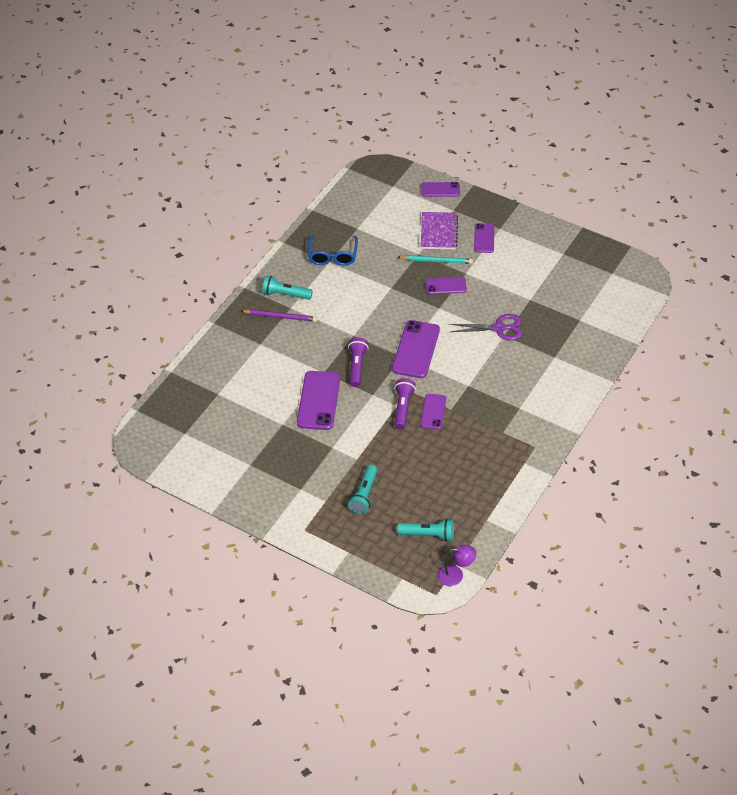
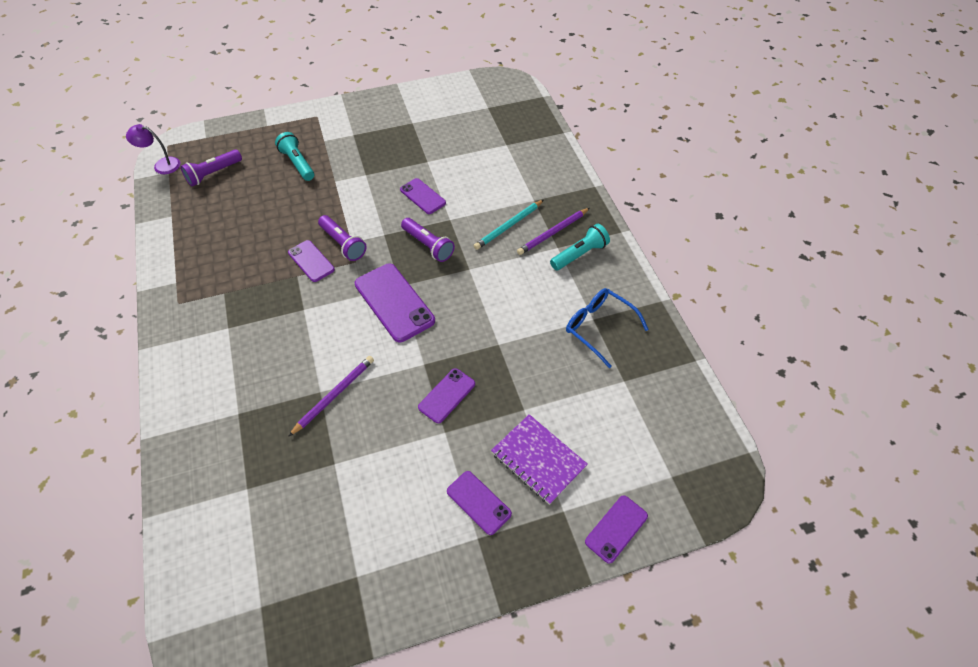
camera: 130 degrees right, 5 degrees up
purple phone [297,371,340,430] -> purple phone [400,178,446,214], size x0.59
turquoise flashlight [397,519,454,541] -> purple flashlight [180,149,242,186]
turquoise pencil [398,255,473,264] -> turquoise pencil moved to [474,200,544,250]
purple lamp [438,545,476,586] -> purple lamp turned 60 degrees clockwise [126,124,180,174]
purple scissors [449,314,522,340] -> purple pencil [288,356,374,437]

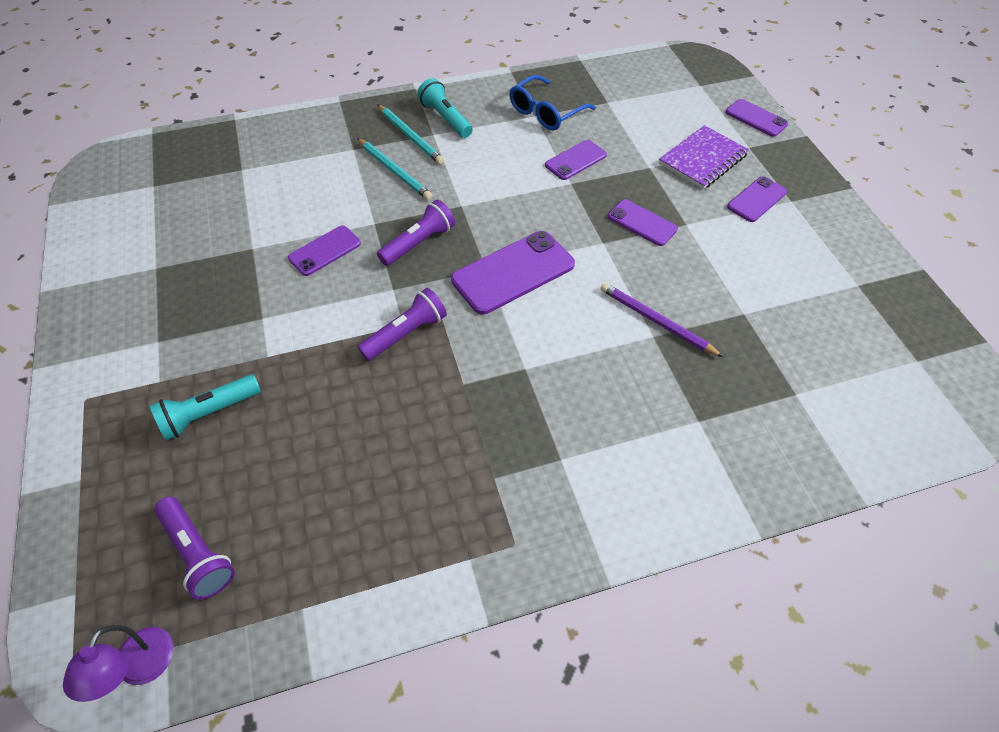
camera: 90 degrees left, 0 degrees up
purple phone [288,240,335,282] -> purple phone moved to [545,140,607,180]
purple pencil [517,208,590,255] -> turquoise pencil [377,104,444,164]

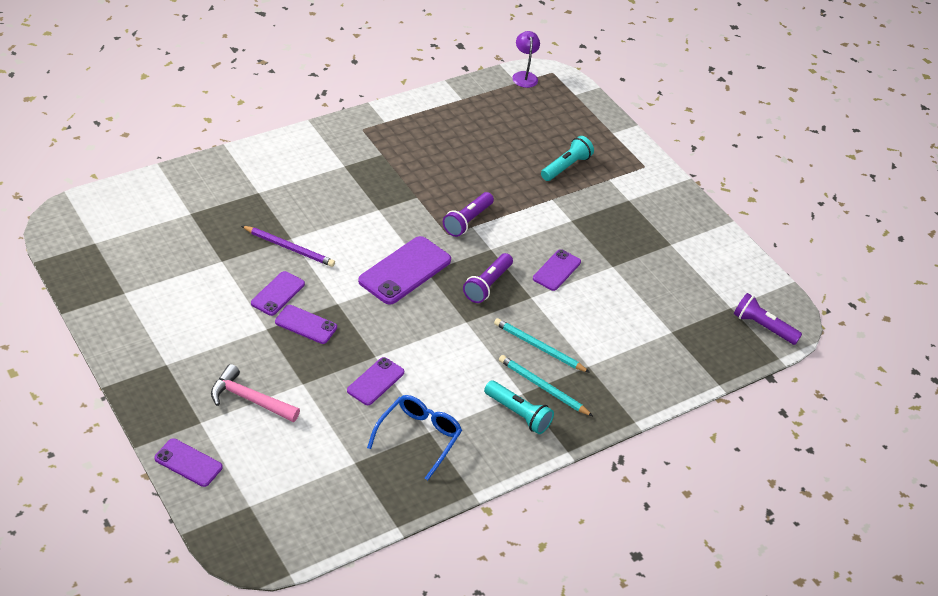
camera: 160 degrees right, 10 degrees down
purple flashlight [154,497,235,599] -> purple flashlight moved to [734,293,802,345]
purple notebook [659,125,749,189] -> pink hammer [211,364,300,422]
purple phone [727,176,787,222] -> purple phone moved to [251,271,305,316]

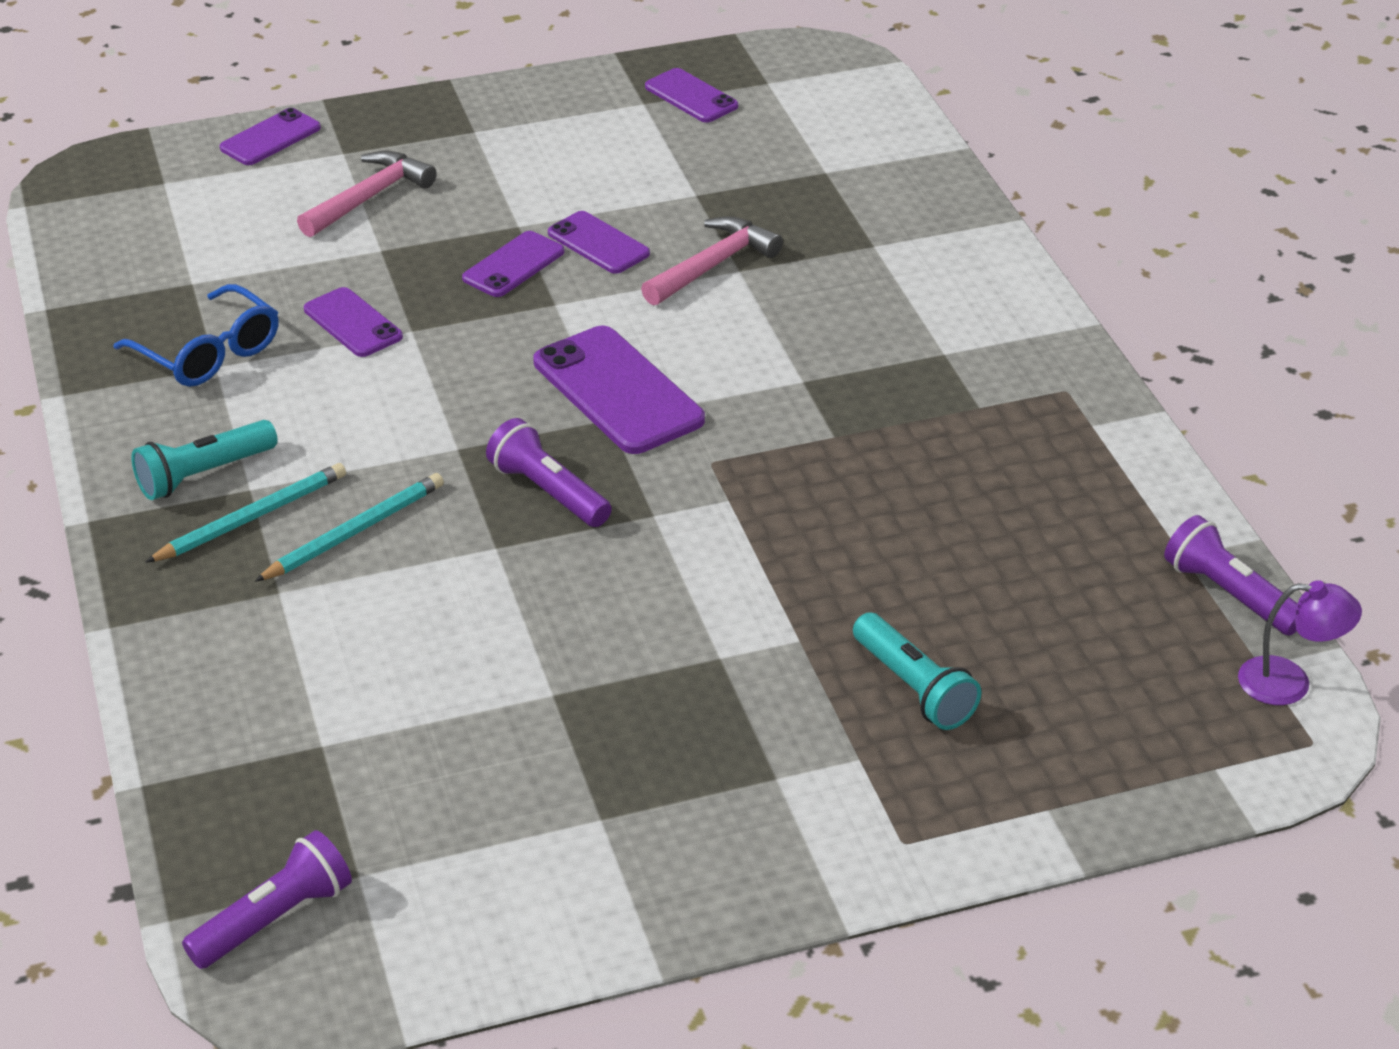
camera: 110 degrees right, 5 degrees down
purple pencil [242,226,335,267] -> pink hammer [641,216,783,306]
purple flashlight [443,192,494,237] -> purple flashlight moved to [1164,515,1298,635]
purple phone [533,249,581,291] -> purple phone moved to [645,68,738,122]

